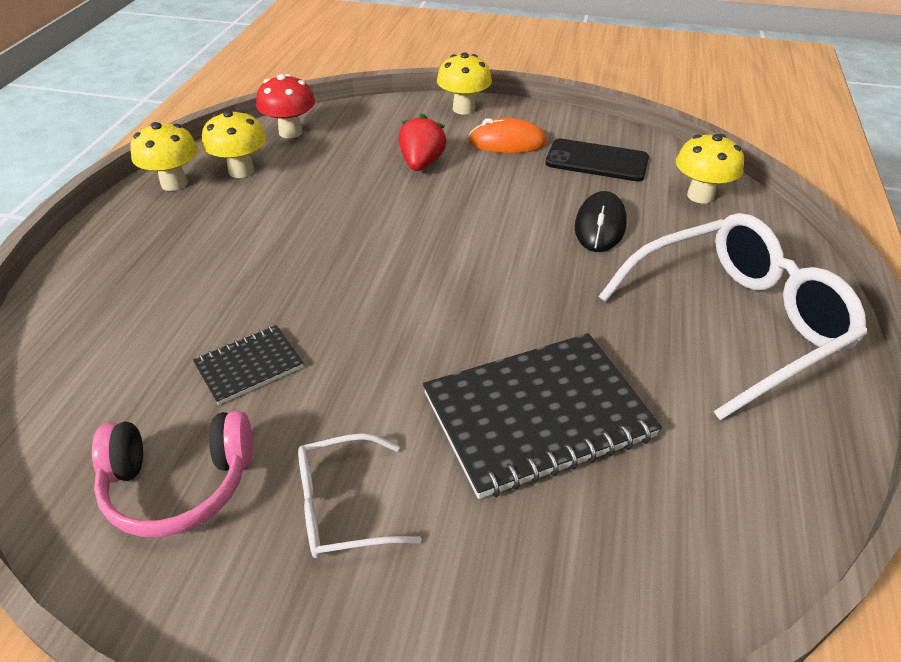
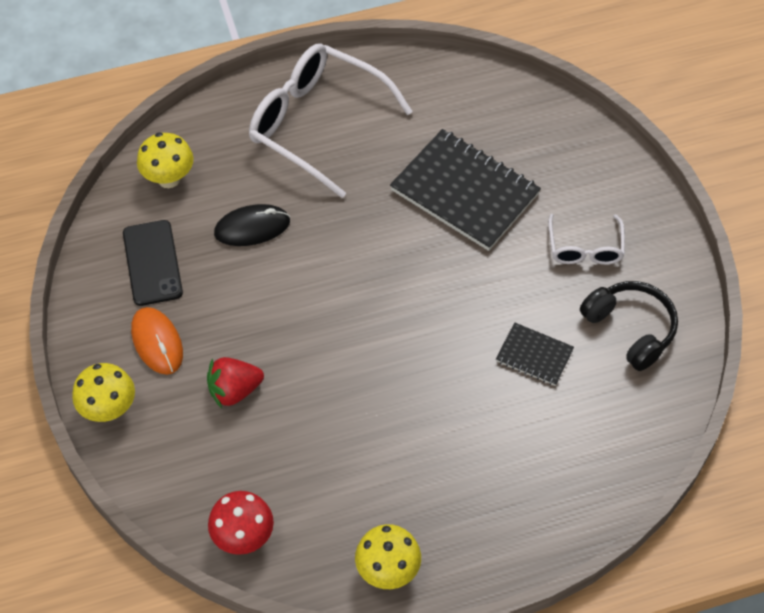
camera: 120 degrees left, 15 degrees up
pink headphones [92,411,253,537] -> black headphones [580,281,678,371]
yellow mushroom [202,110,266,178] -> none
white glasses [298,433,422,558] -> white glasses turned 45 degrees clockwise [548,214,625,265]

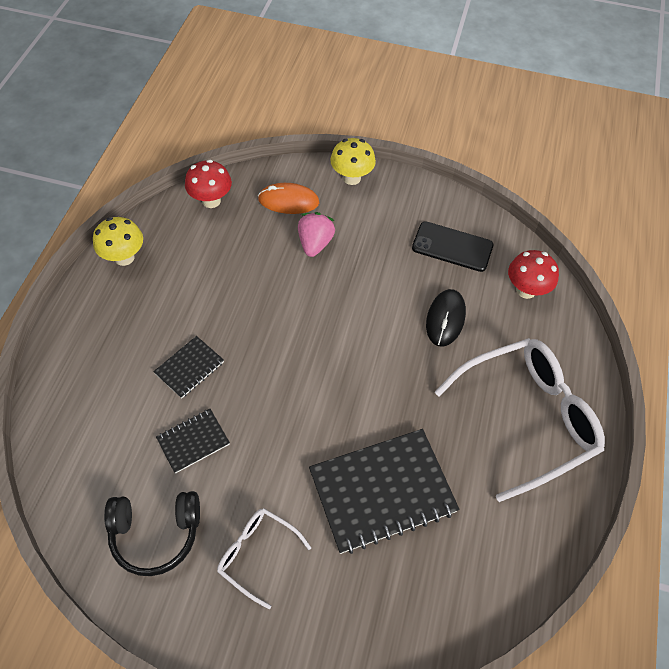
camera: 120 degrees right, 0 degrees up
orange mouse [131,307,183,375] -> orange mouse moved to [258,183,319,214]
yellow mushroom [137,132,194,188] -> red mushroom [508,250,559,299]
red strawberry [207,357,264,408] -> pink strawberry [298,212,335,257]
none -> black notebook [153,336,224,399]

